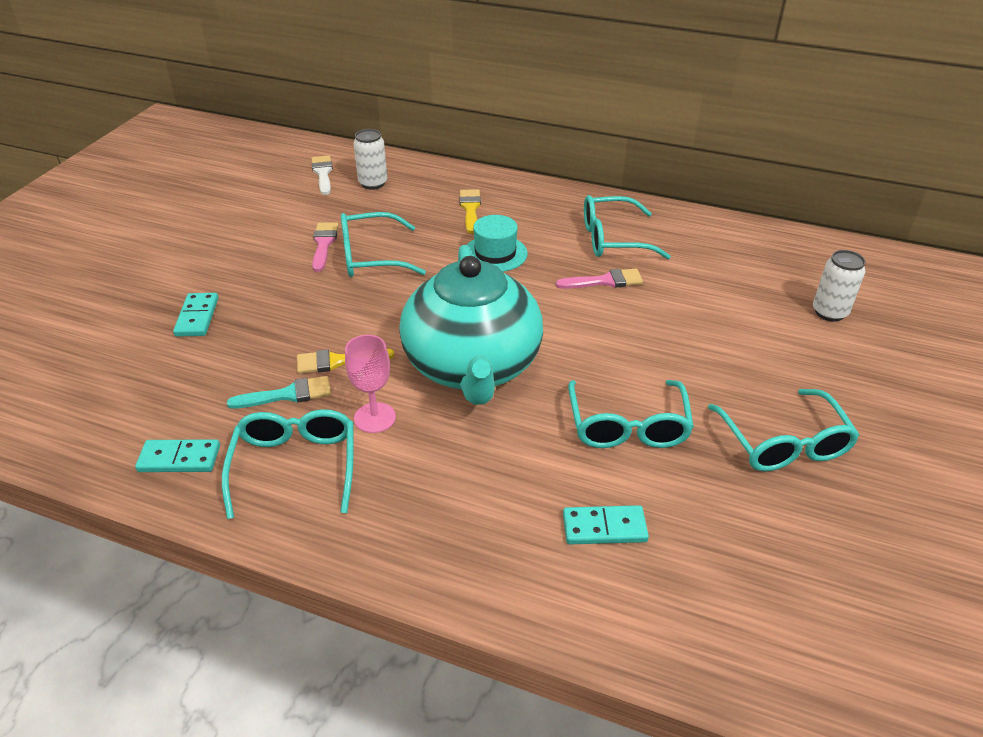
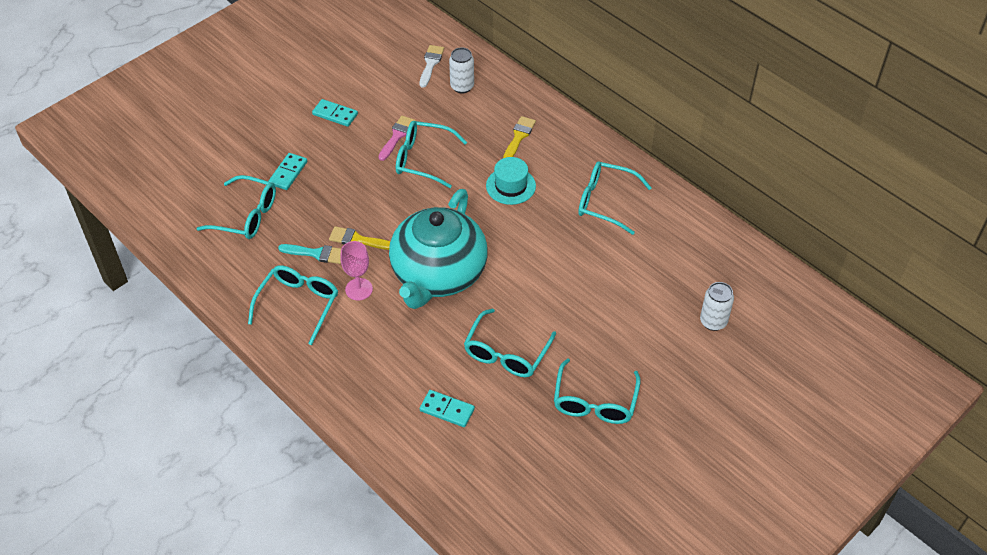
camera: 25 degrees right, 10 degrees up
turquoise domino [135,439,220,472] -> turquoise domino moved to [312,99,358,127]
pink brush [556,269,643,289] -> none
none -> turquoise glasses [196,175,276,239]

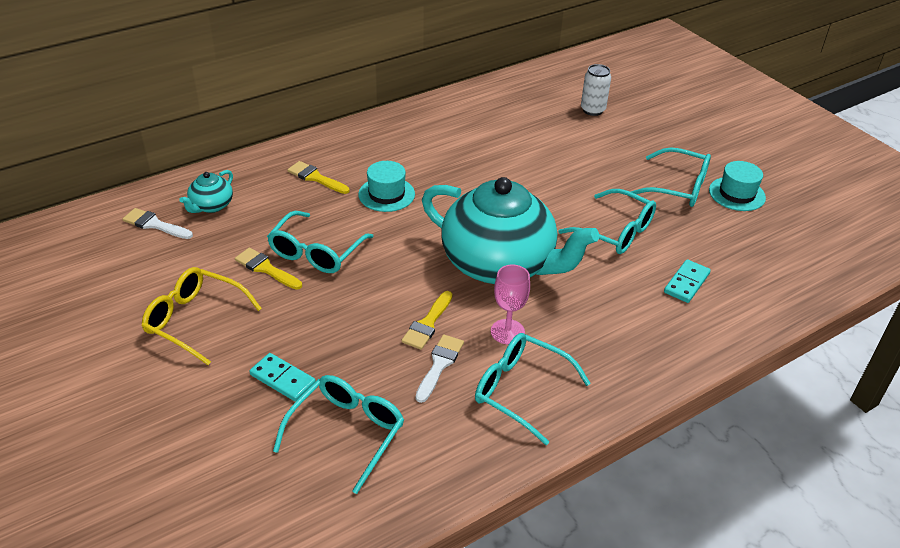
camera: 80 degrees left, 10 degrees down
turquoise brush [278,244,341,264] -> white brush [416,334,464,403]
turquoise domino [312,99,358,127] -> yellow glasses [142,267,262,365]
pink brush [378,116,416,161] -> yellow brush [235,248,302,290]
white can [449,47,474,94] -> turquoise teapot [179,170,233,213]
turquoise glasses [578,161,652,235] -> none
none -> turquoise hat [709,161,766,211]

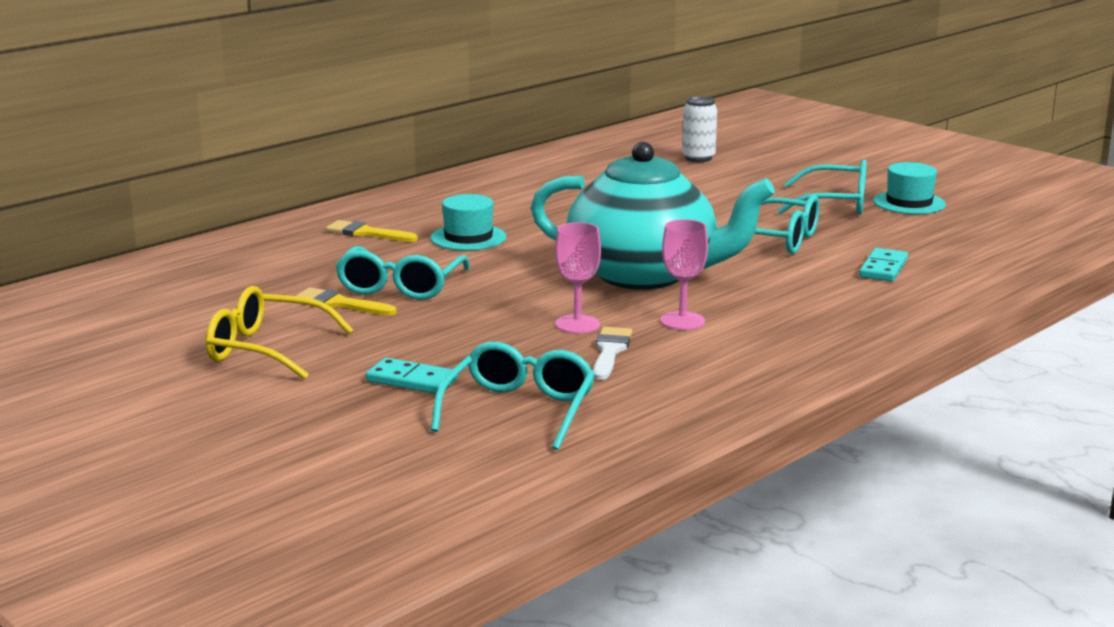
camera: 10 degrees left, 20 degrees down
white brush [123,208,193,239] -> none
turquoise teapot [179,170,233,213] -> none
yellow brush [401,291,453,350] -> pink goblet [555,222,601,333]
turquoise glasses [475,333,591,445] -> none

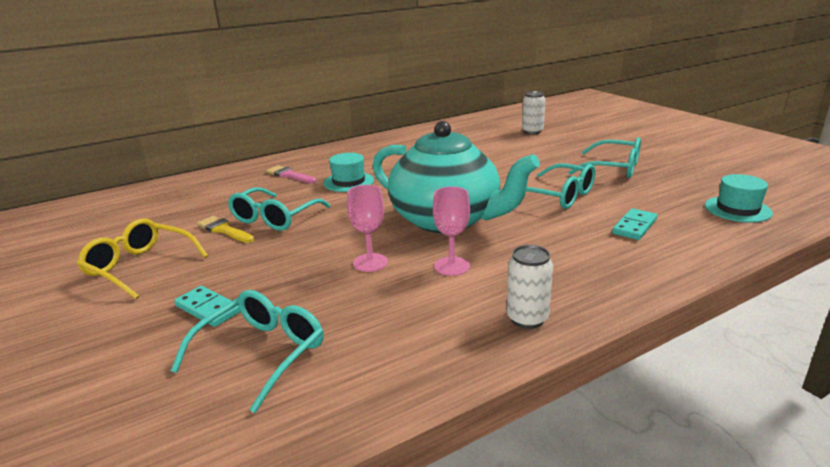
camera: 15 degrees right, 5 degrees up
yellow brush [326,220,418,242] -> pink brush [266,165,317,183]
white brush [593,327,632,380] -> none
turquoise hat [873,162,946,214] -> turquoise hat moved to [705,174,773,223]
none -> white can [507,245,553,329]

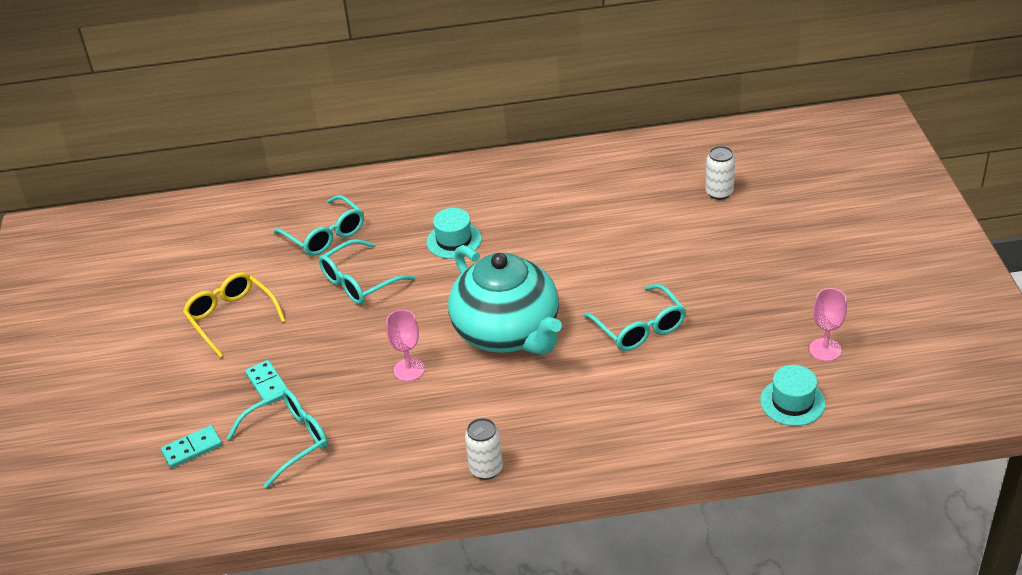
camera: 25 degrees right, 15 degrees up
yellow brush [197,216,254,243] -> none
pink brush [266,165,317,183] -> none
pink goblet [433,187,470,276] -> pink goblet moved to [809,288,847,361]
turquoise glasses [568,137,641,178] -> turquoise glasses moved to [273,195,364,256]
turquoise domino [612,208,657,240] -> turquoise domino moved to [161,425,222,468]

